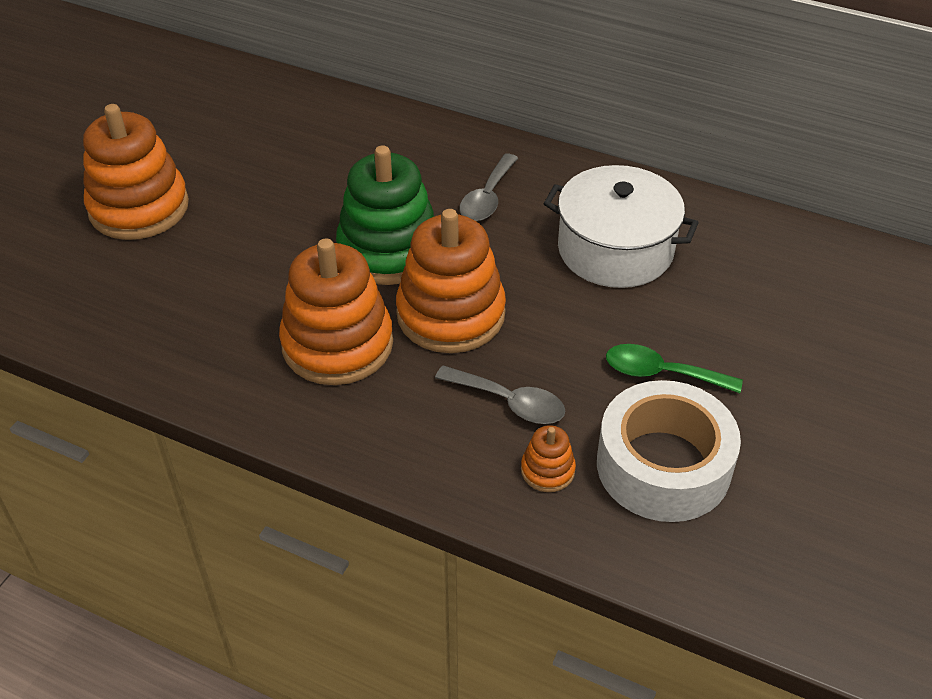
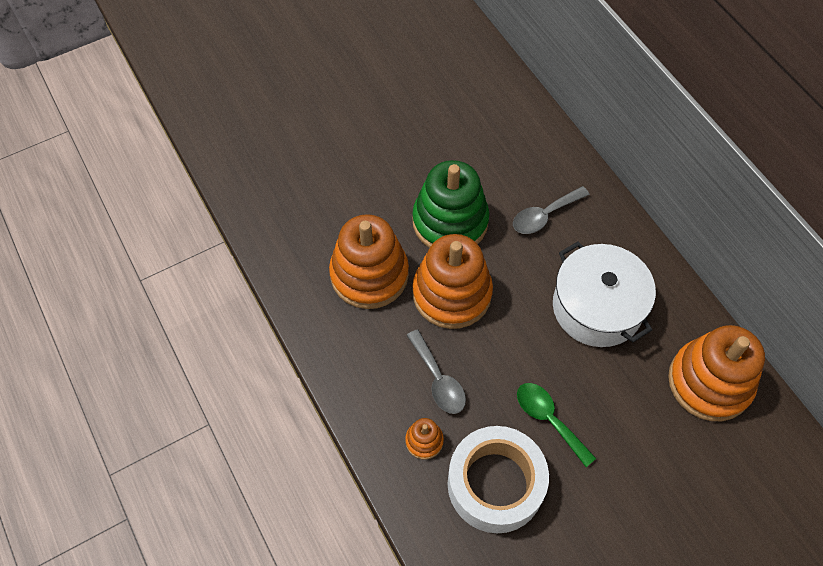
camera: 35 degrees right, 15 degrees up
orange stacking toy [83,104,189,240] -> orange stacking toy moved to [668,325,765,421]

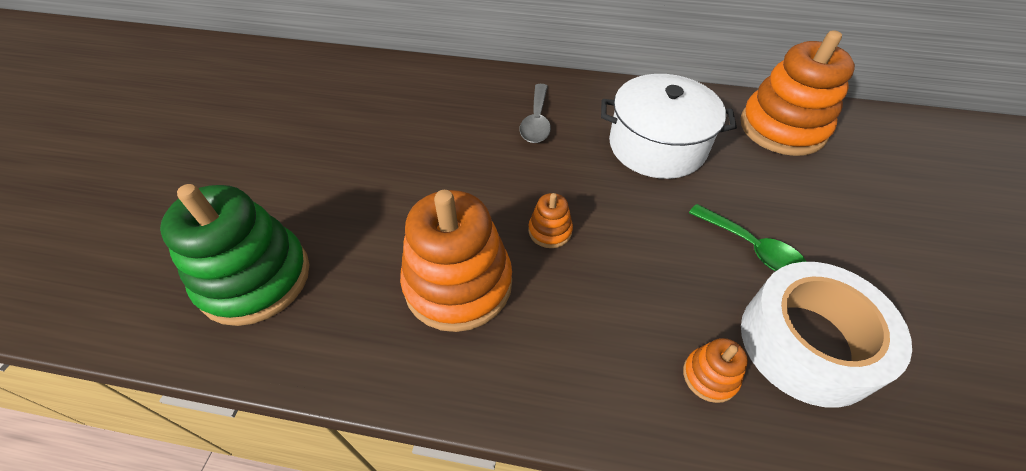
camera: 50 degrees left, 10 degrees down
grey spoon [407,329,466,414] -> none
green stacking toy [412,160,489,248] -> green stacking toy moved to [160,184,309,326]
orange stacking toy [412,234,493,329] -> orange stacking toy [528,193,573,248], size x0.44
green spoon [517,383,596,467] -> green spoon turned 135 degrees counterclockwise [689,204,806,271]

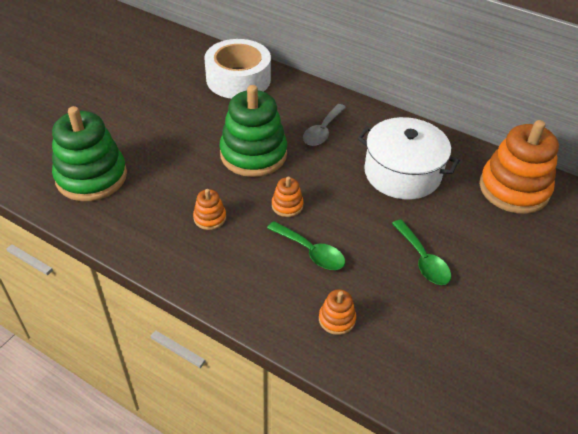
camera: 20 degrees right, 5 degrees down
orange stacking toy [400,190,512,332] -> orange stacking toy [193,189,226,230], size x0.44
white tape [741,262,912,408] -> white tape moved to [204,39,271,99]
none -> green stacking toy [219,85,287,177]
none -> green spoon [267,221,345,270]

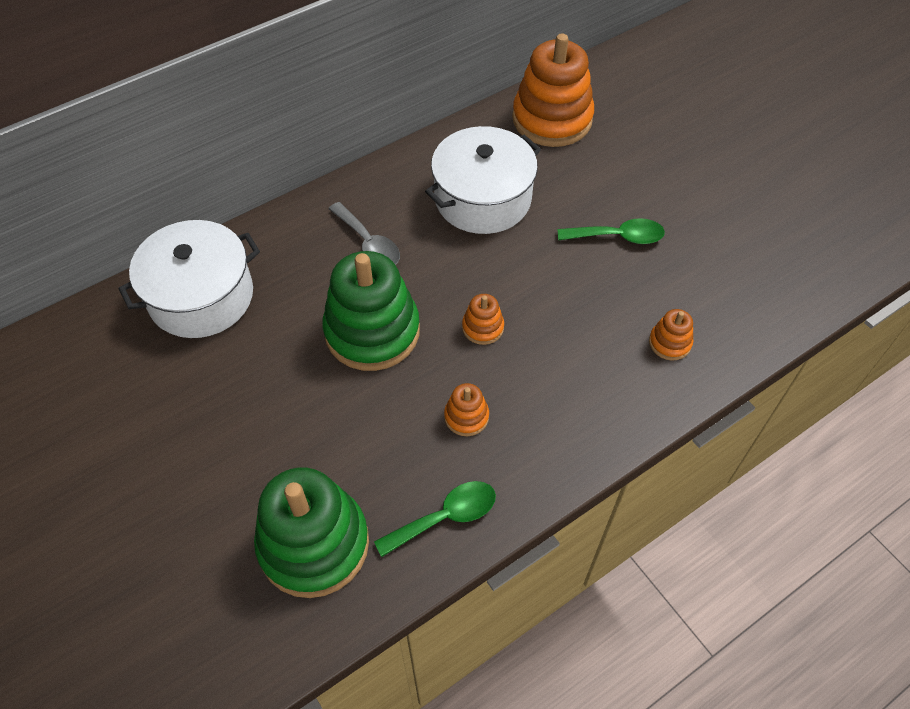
camera: 65 degrees left, 10 degrees up
white tape [204,39,271,99] -> white pot [119,220,260,338]
green spoon [267,221,345,270] -> green spoon moved to [374,481,496,557]

